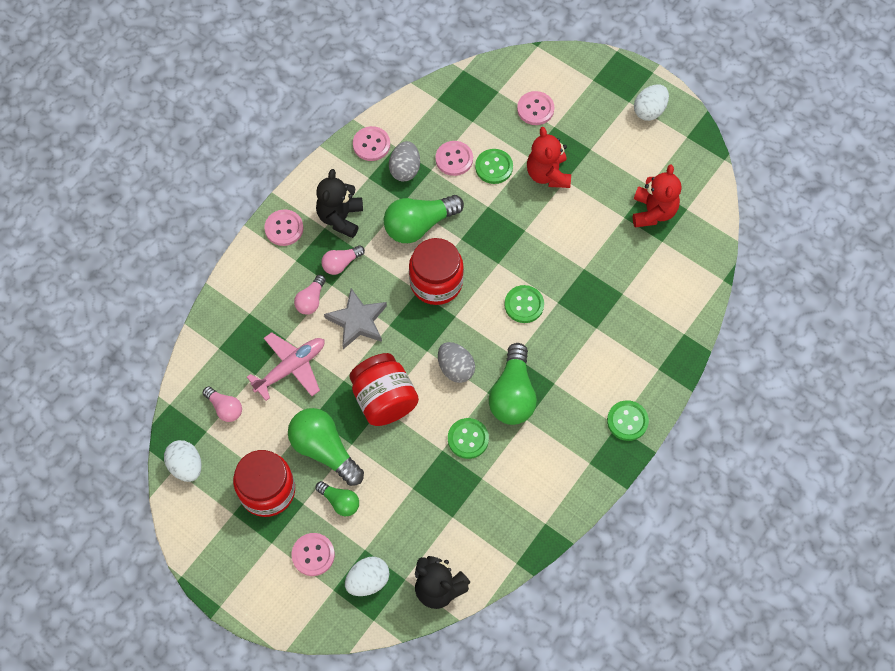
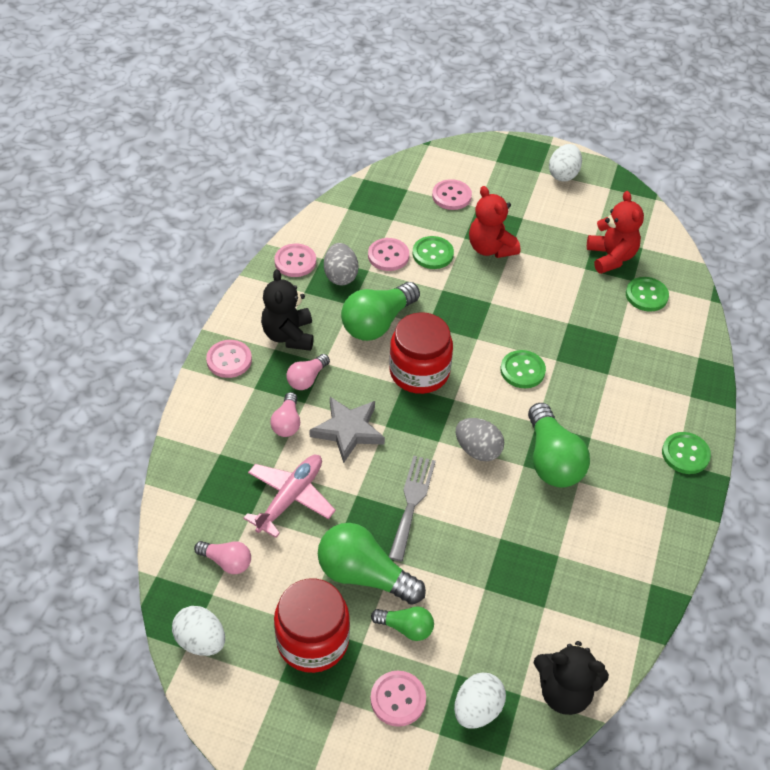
camera: 20 degrees left, 15 degrees down
red jar [349,353,419,426] -> grey fork [389,456,436,562]
green button [448,418,489,459] -> green button moved to [626,277,669,312]

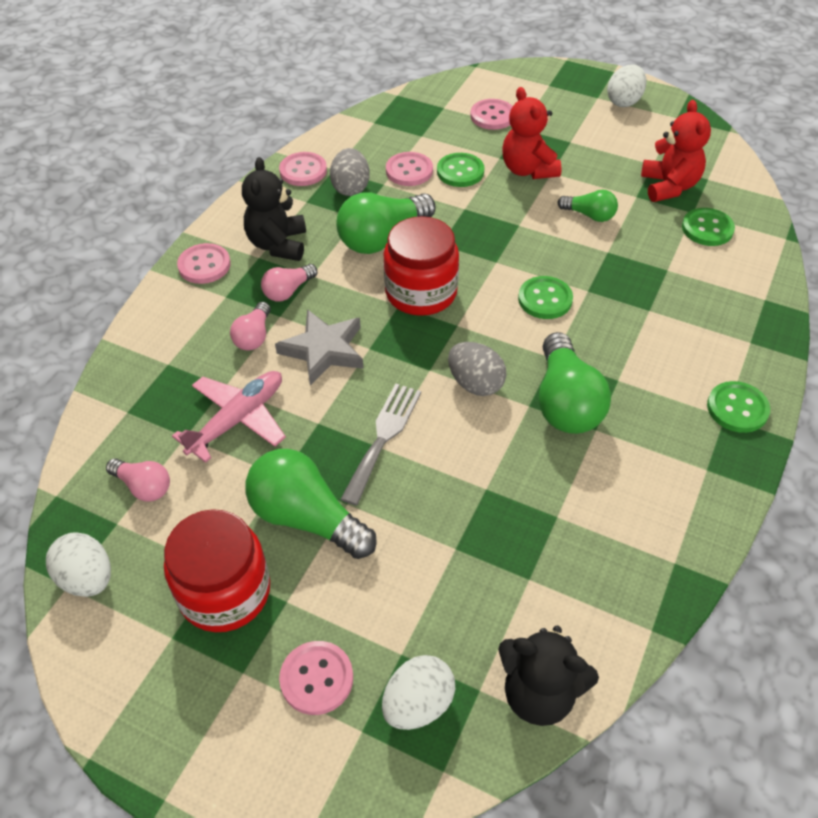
camera: 10 degrees right, 0 degrees up
green light bulb [371,606,434,641] -> green light bulb moved to [558,189,618,222]

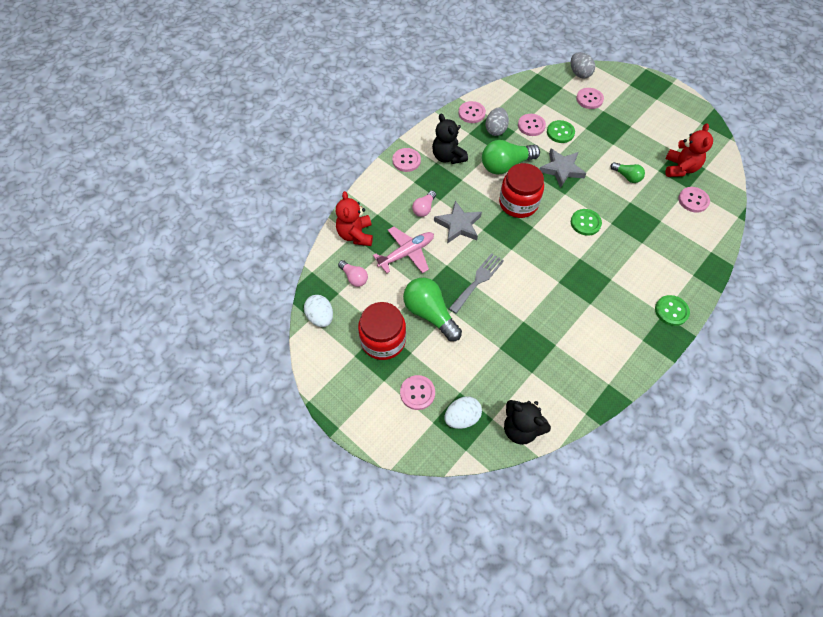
camera: 15 degrees right, 10 degrees up
black teddy bear [242,157,306,261] -> black teddy bear turned 45 degrees counterclockwise [432,113,468,164]
pink light bulb [261,264,317,301] -> none
grey egg [448,342,507,396] -> grey egg moved to [570,52,595,79]
red teddy bear [503,87,562,179] -> red teddy bear moved to [336,191,373,246]
green light bulb [539,332,611,434] -> none
white egg [607,64,647,107] -> none
green button [682,208,735,246] -> pink button [678,187,710,213]
none -> grey star [540,148,586,188]

